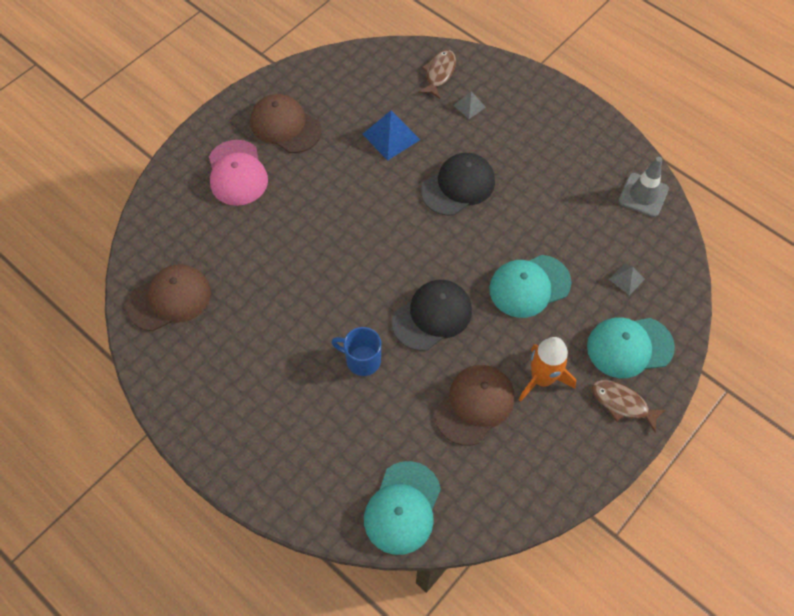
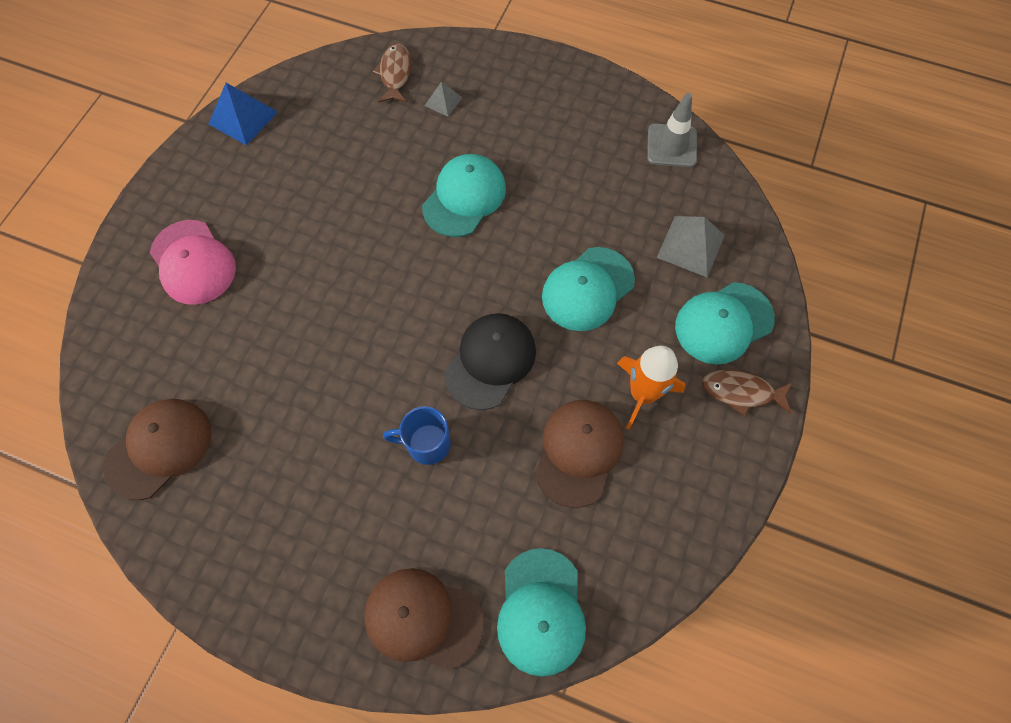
camera: 20 degrees left, 5 degrees up
brown cap [250,94,322,153] -> brown cap moved to [364,568,484,670]
blue pyramid [363,111,420,161] -> blue pyramid moved to [209,83,278,146]
black cap [421,153,495,216] -> turquoise cap [422,154,506,237]
grey pyramid [609,264,645,295] -> grey pyramid [657,216,725,278], size x1.76

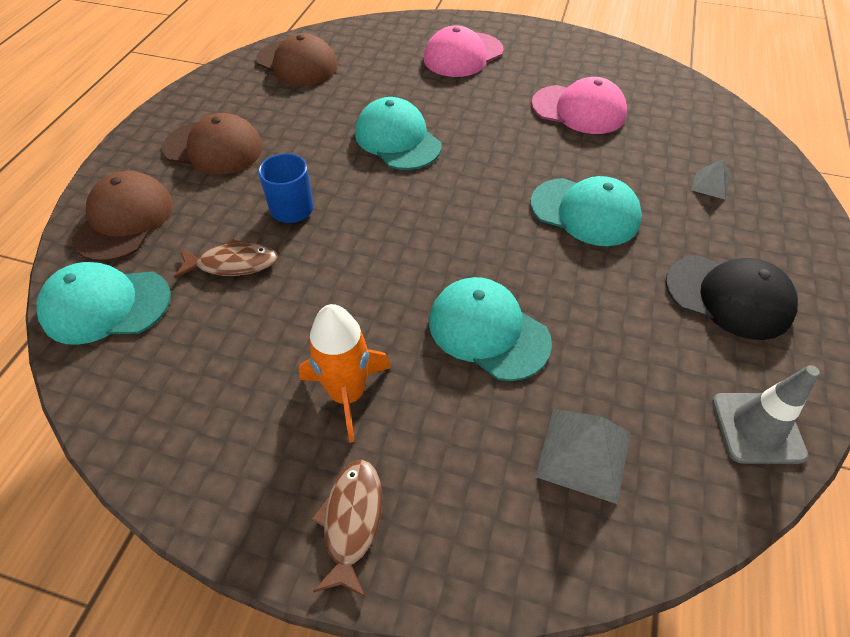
camera: 85 degrees right, 15 degrees down
blue pyramid [209,83,278,146] -> none
brown fish [373,43,411,103] -> brown fish moved to [174,238,278,278]
black cap [444,313,536,410] -> black cap moved to [665,255,798,340]
brown cap [535,400,624,508] -> brown cap moved to [162,113,263,175]
turquoise cap [675,282,775,365] -> turquoise cap moved to [355,97,442,170]
none -> pink cap [531,77,627,134]

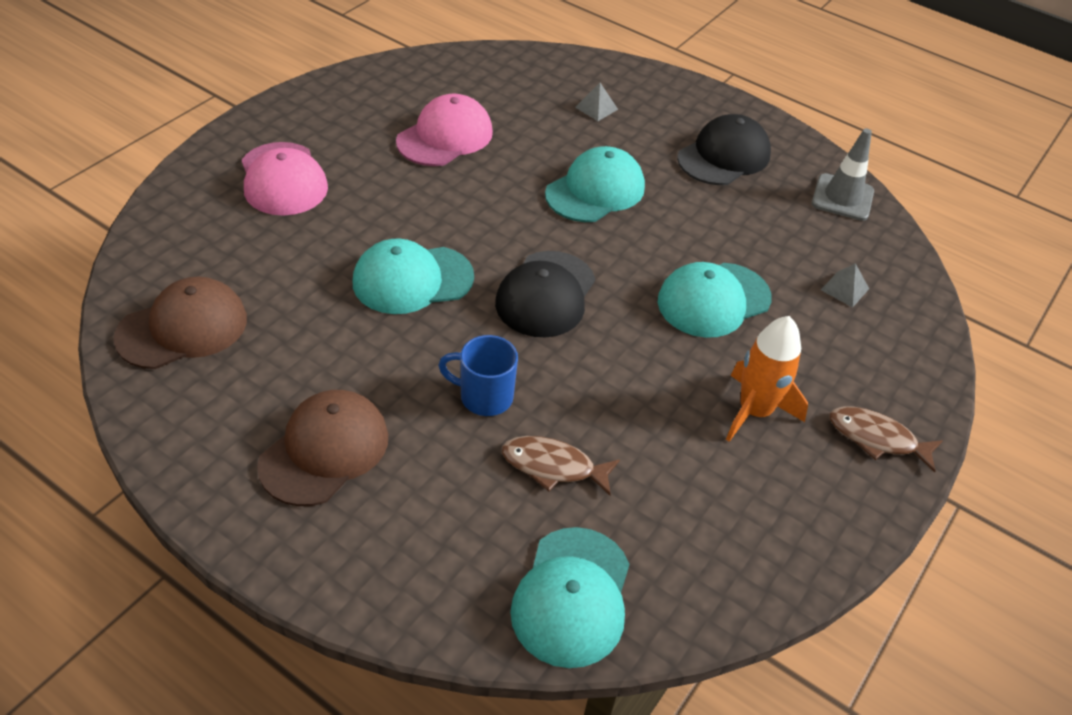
camera: 75 degrees left, 5 degrees down
brown cap [72,171,173,262] -> none
brown fish [174,238,278,278] -> brown fish turned 90 degrees counterclockwise [502,436,620,495]
grey pyramid [535,409,630,504] -> grey pyramid [821,263,869,308], size x0.57
none -> black cap [495,251,595,337]

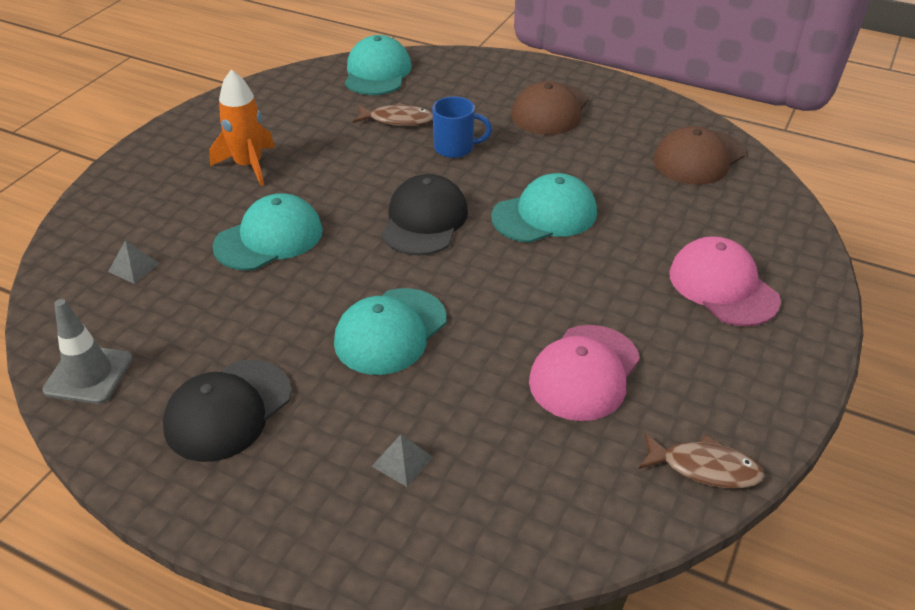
camera: 175 degrees right, 5 degrees down
brown fish [829,406,943,473] -> brown fish moved to [639,433,765,489]

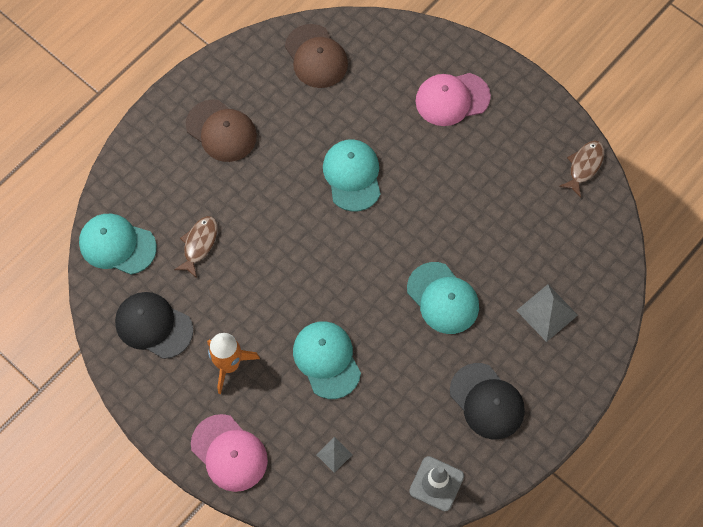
camera: 75 degrees left, 25 degrees up
grey pyramid [372,434,433,487] -> grey pyramid [516,284,578,342], size x1.76
black cap [382,174,468,256] -> black cap moved to [115,292,193,359]
blue mug [432,97,492,158] -> none
pink cap [529,325,640,421] -> pink cap moved to [191,414,268,492]

